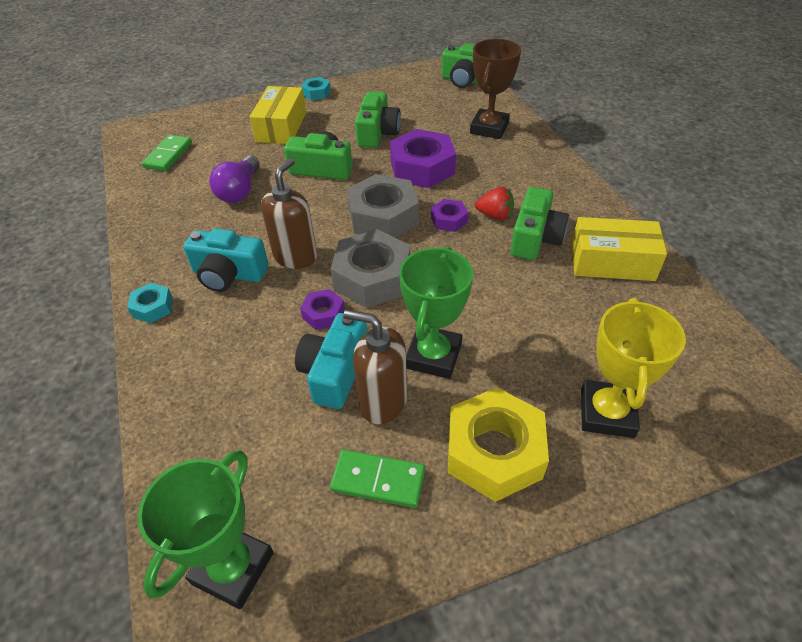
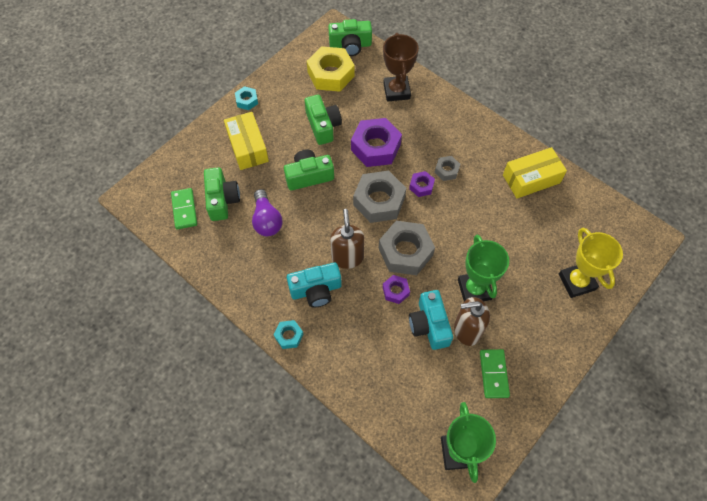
camera: 30 degrees left, 15 degrees up
green domino [330,450,425,508] -> green domino turned 75 degrees counterclockwise [480,349,510,398]
yellow nut [448,387,549,502] -> yellow nut moved to [307,46,355,92]
red strawberry [475,186,514,220] -> grey nut [434,156,460,181]
green camera [510,187,569,260] -> green camera moved to [204,167,240,221]

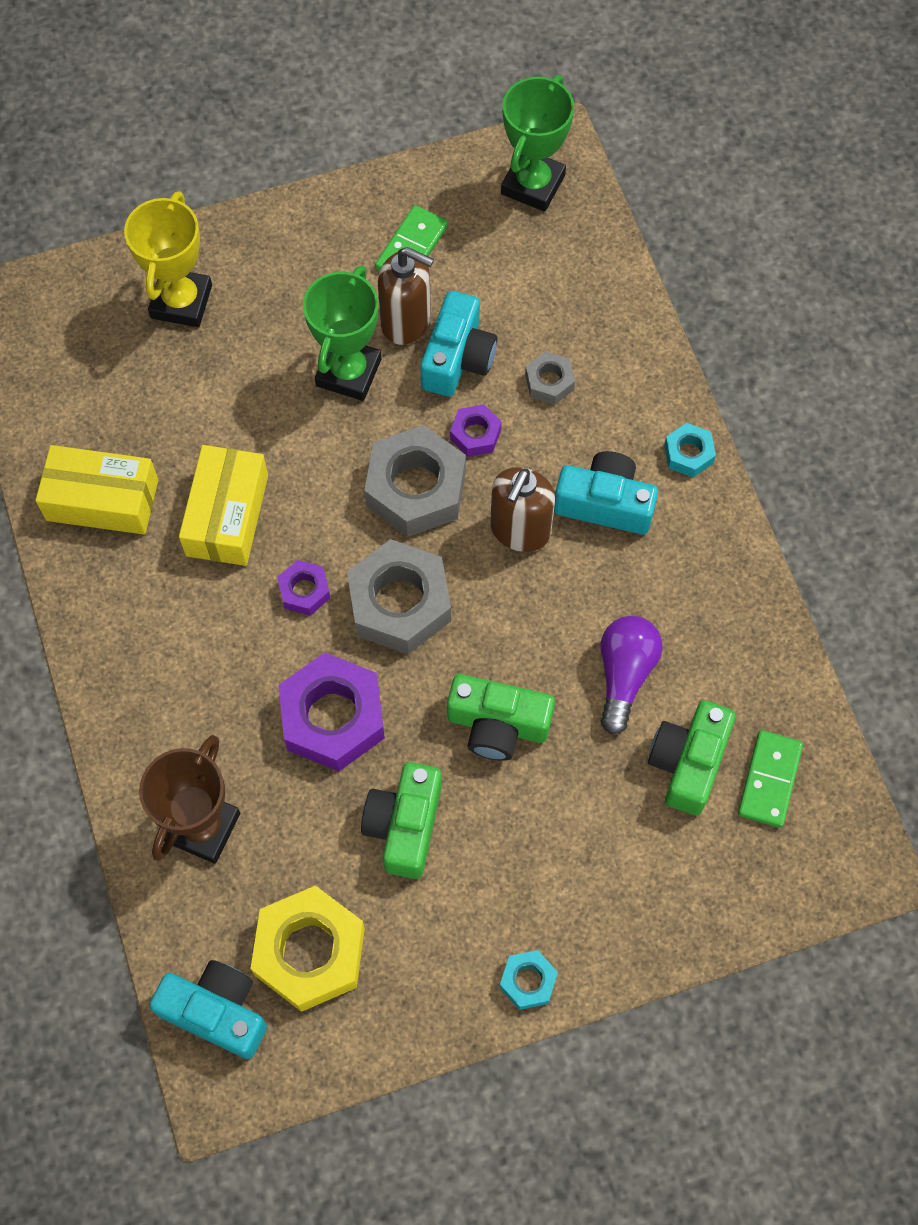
camera: 150 degrees left, 5 degrees up
yellow box [224,112,269,170] -> yellow box moved to [179,445,268,566]
green camera [328,19,372,56] -> turquoise camera [149,960,267,1059]
grey nut [434,156,460,181] -> grey nut moved to [525,351,575,405]

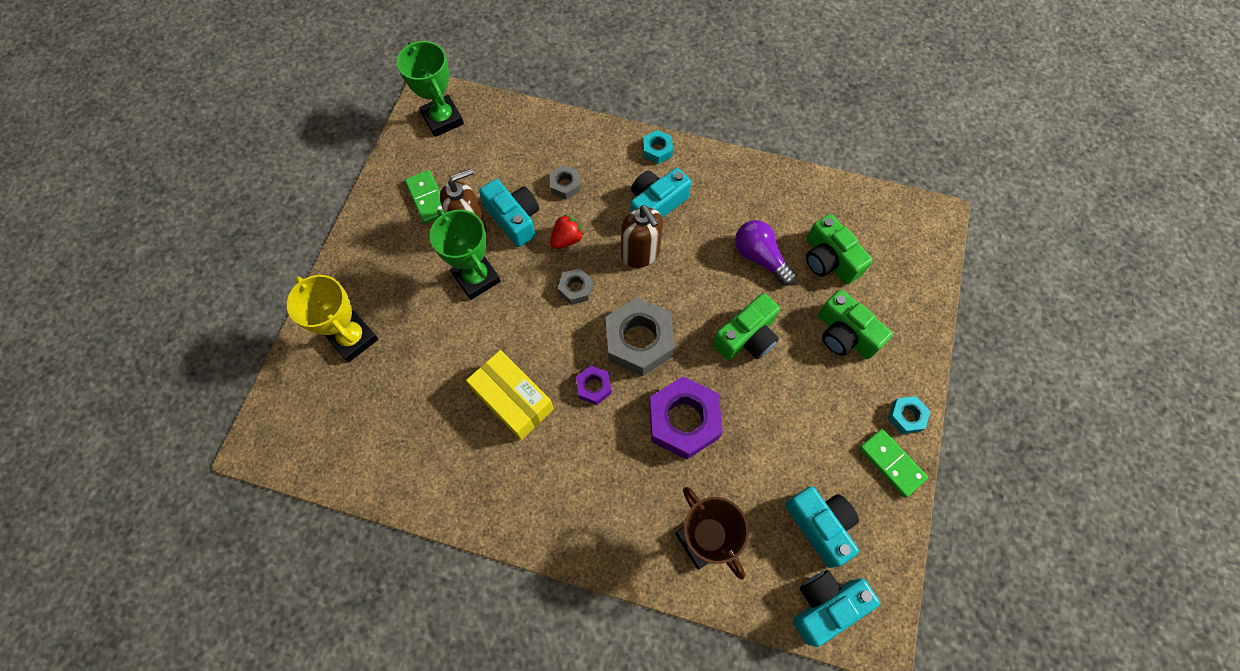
camera: 55 degrees left, 0 degrees up
yellow box [36,445,158,535] -> none
yellow nut [250,886,365,1012] -> turquoise camera [785,486,859,568]
green camera [361,762,442,879] -> green camera moved to [818,290,893,359]
grey nut [364,425,466,537] -> grey nut [558,268,593,305], size x0.50
purple nut [450,404,502,457] -> red strawberry [550,214,584,249]
green domino [738,730,803,828] -> green domino moved to [859,429,928,498]

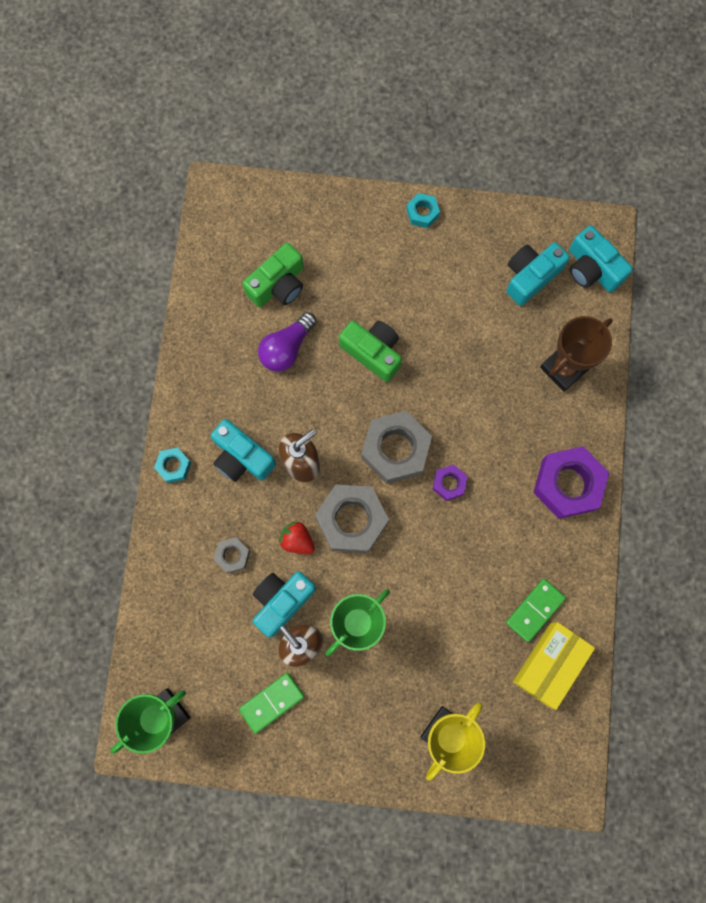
camera: 100 degrees left, 10 degrees up
yellow box [466,350,554,440] -> yellow box moved to [513,622,595,710]
grey nut [558,268,593,305] -> grey nut [315,485,389,553], size x2.02
purple nut [649,376,723,460] -> purple nut moved to [533,446,609,519]
green camera [818,290,893,359] -> none
green domino [859,429,928,498] -> green domino moved to [506,579,566,642]

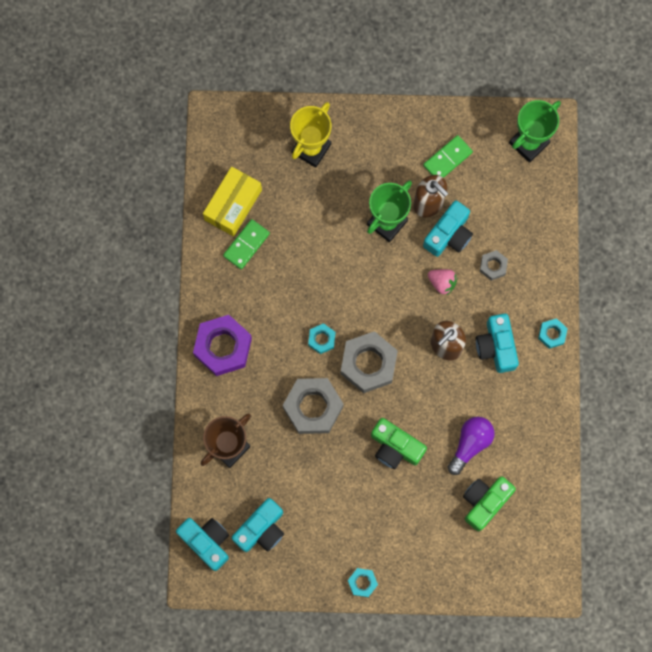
camera: 175 degrees right, 0 degrees up
turquoise camera [211,419,276,482] -> turquoise camera turned 135 degrees counterclockwise [476,314,519,373]
red strawberry [279,522,315,554] -> pink strawberry [428,269,457,295]
grey nut [315,485,389,553] -> grey nut moved to [283,378,344,434]
purple nut [433,464,467,501] -> turquoise nut [308,323,336,354]

